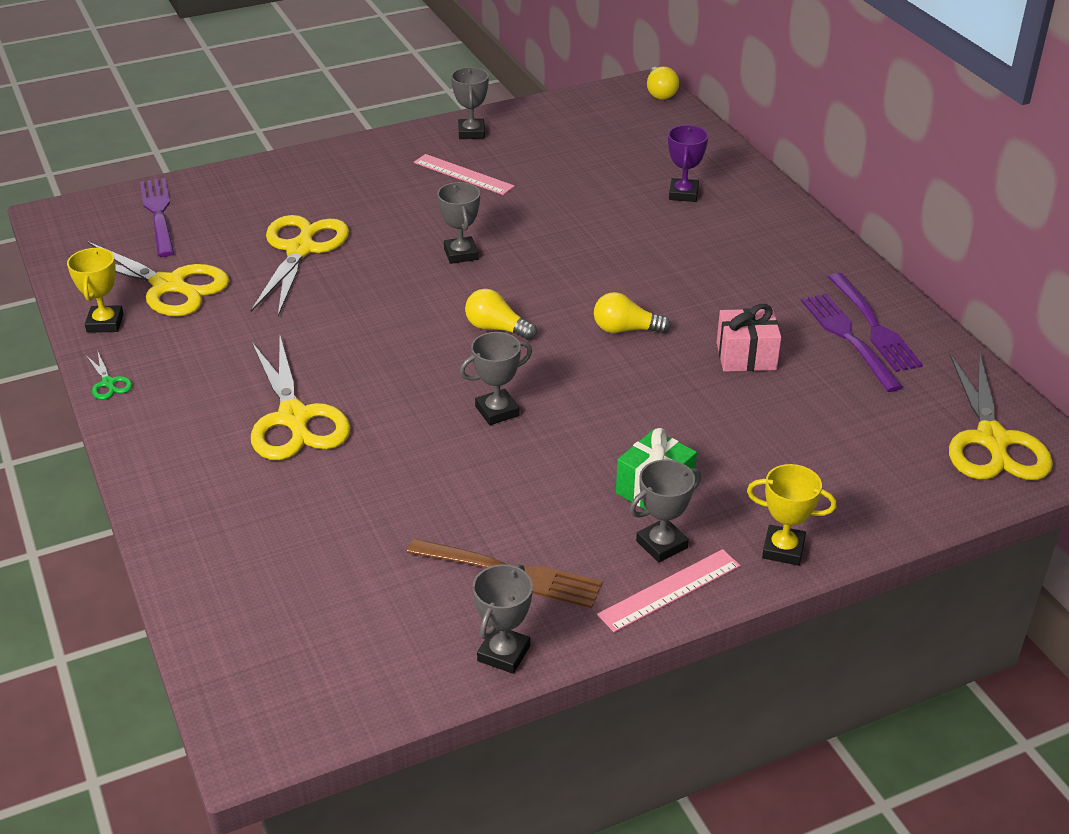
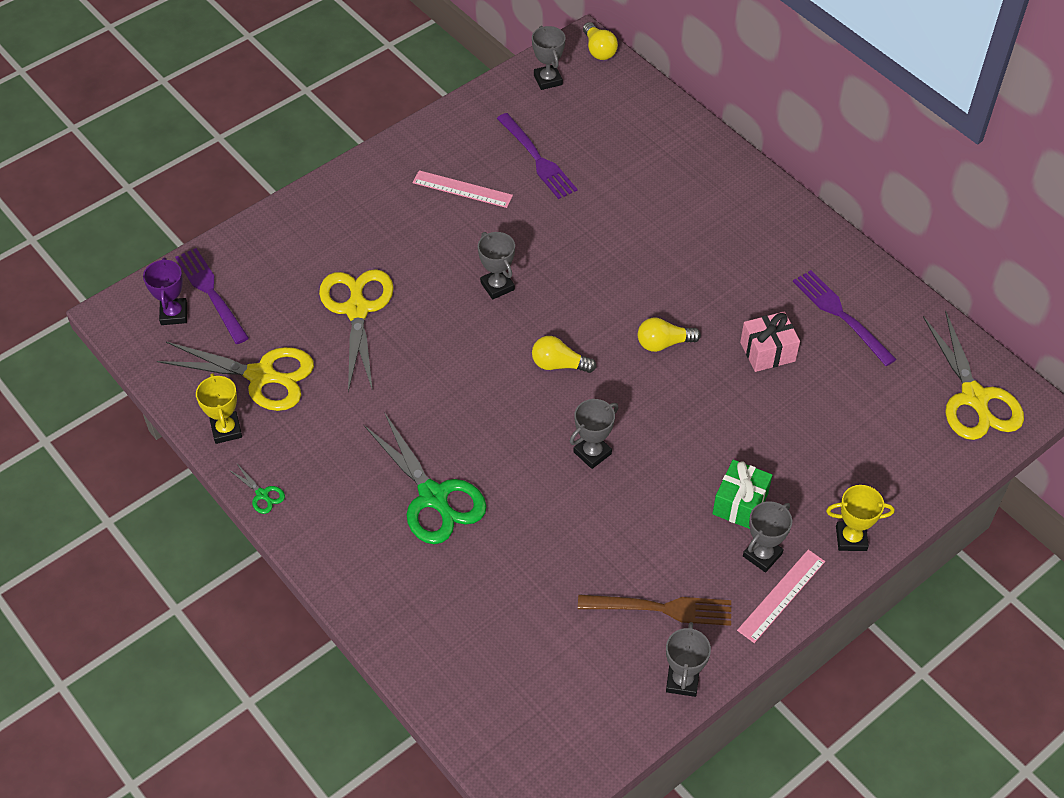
camera: 15 degrees left, 15 degrees up
yellow scissors [251,336,350,460] -> green scissors [364,412,487,544]
grey trophy [451,67,489,139] -> grey trophy moved to [532,26,565,90]
purple trophy [668,125,708,202] -> purple trophy moved to [143,258,187,325]
purple fork [828,273,923,372] -> purple fork moved to [497,113,577,199]

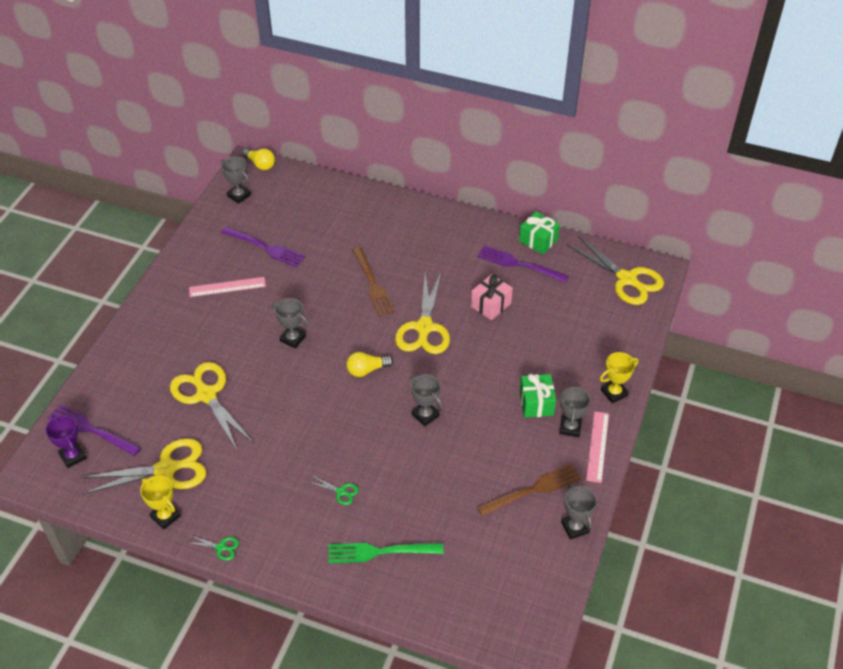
camera: 30 degrees left, 5 degrees down
green scissors [364,412,487,544] -> green scissors [309,476,359,505], size x0.42
grey trophy [570,399,618,469] -> grey trophy turned 60 degrees counterclockwise [409,374,442,426]
yellow light bulb [638,317,701,352] -> yellow scissors [395,273,450,354]
none -> green fork [328,543,443,563]
none -> brown fork [352,247,395,317]
none -> green gift [519,211,560,254]

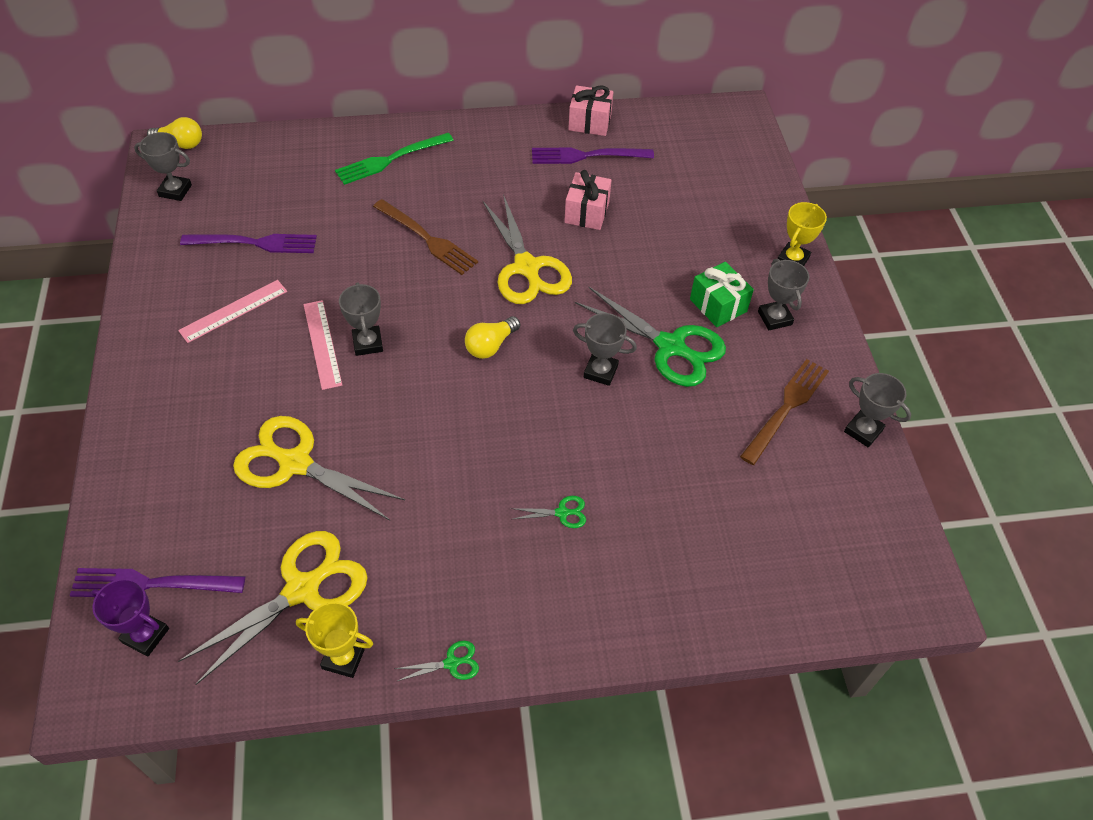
camera: 30 degrees left, 5 degrees up
grey trophy [271,298,309,348] -> grey trophy turned 75 degrees clockwise [339,282,383,356]
green fork [328,543,443,563] -> green fork moved to [335,133,454,185]
green gift [519,211,560,254] -> pink gift [568,85,613,136]
yellow scissors [567,236,664,305] -> none
pink ruler [586,411,609,483] -> pink ruler moved to [304,300,342,390]
none -> green scissors [575,286,726,387]

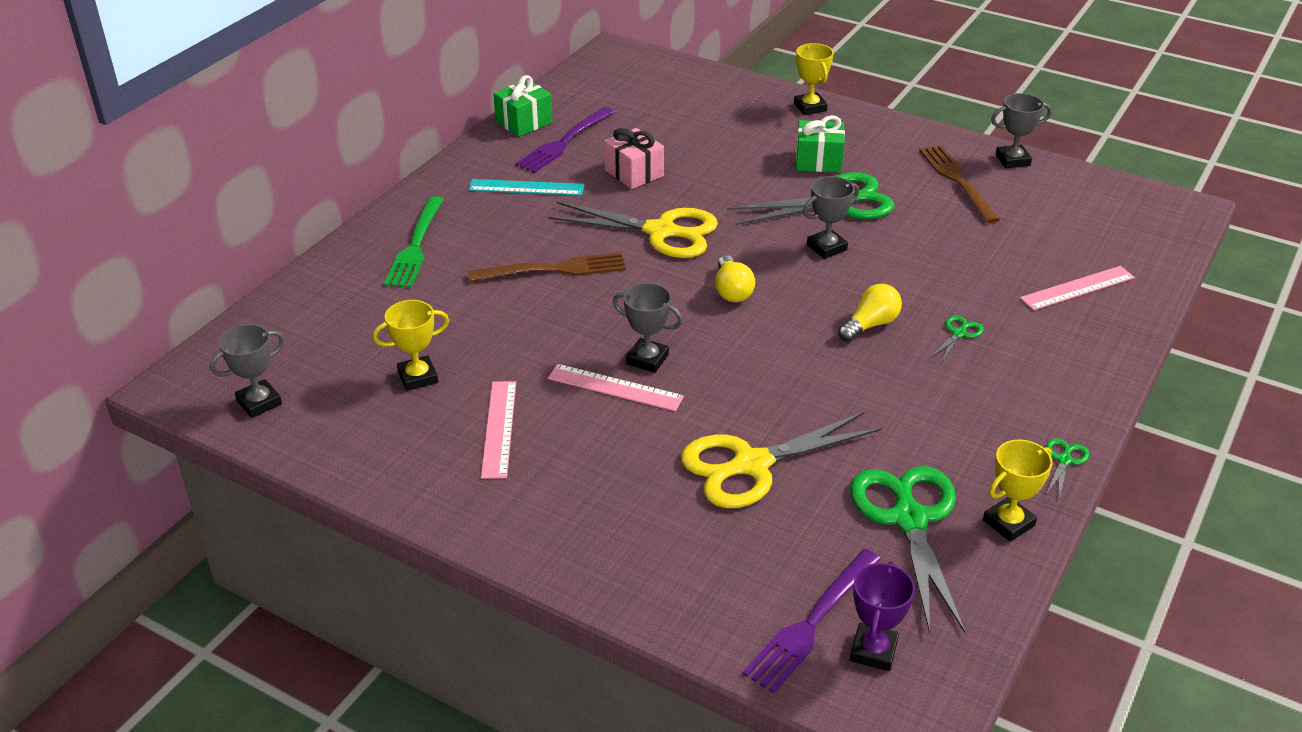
camera: 50 degrees left, 15 degrees down
purple trophy [91,578,169,656] -> purple trophy turned 45 degrees counterclockwise [850,561,915,671]
yellow light bulb [147,117,202,149] -> yellow light bulb moved to [838,284,902,342]
yellow scissors [178,531,368,685] -> green scissors [850,466,965,634]
purple fork [180,234,317,253] -> yellow trophy [373,300,449,391]
pink gift [568,85,613,136] -> green gift [493,75,553,137]
grey trophy [758,259,809,330] -> none
none -> turquoise ruler [468,179,584,196]
none -> pink ruler [1020,266,1135,311]

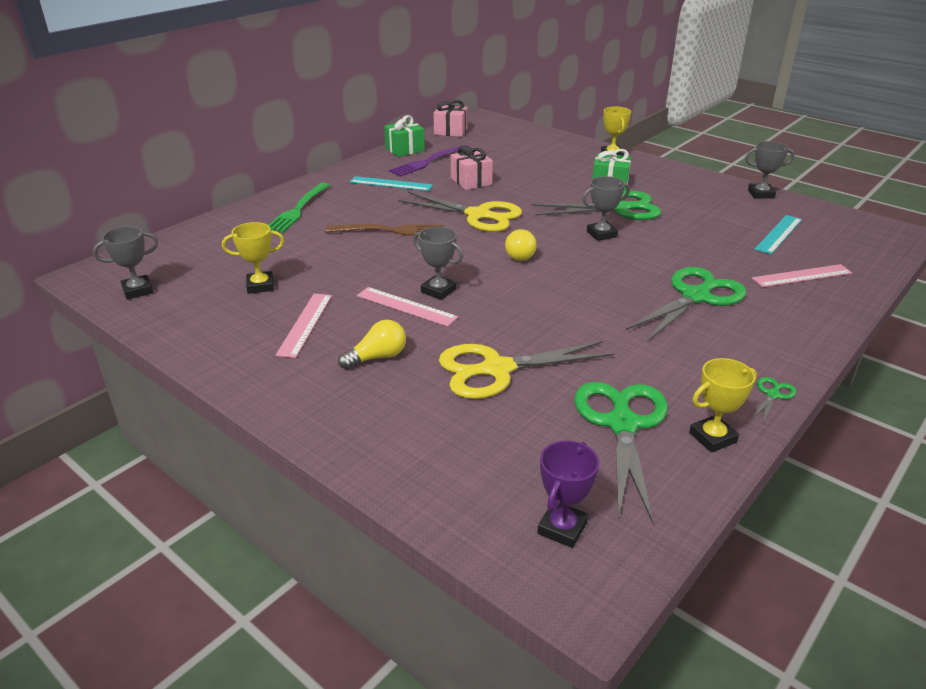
camera: 10 degrees right, 5 degrees down
purple fork [742,549,881,693] -> none
yellow light bulb [838,284,902,342] -> yellow light bulb moved to [338,320,406,369]
brown fork [919,145,1001,223] -> none
green scissors [930,315,984,363] -> green scissors [626,267,747,342], size x2.39
none -> pink gift [434,100,468,137]
none -> turquoise ruler [754,215,802,254]

